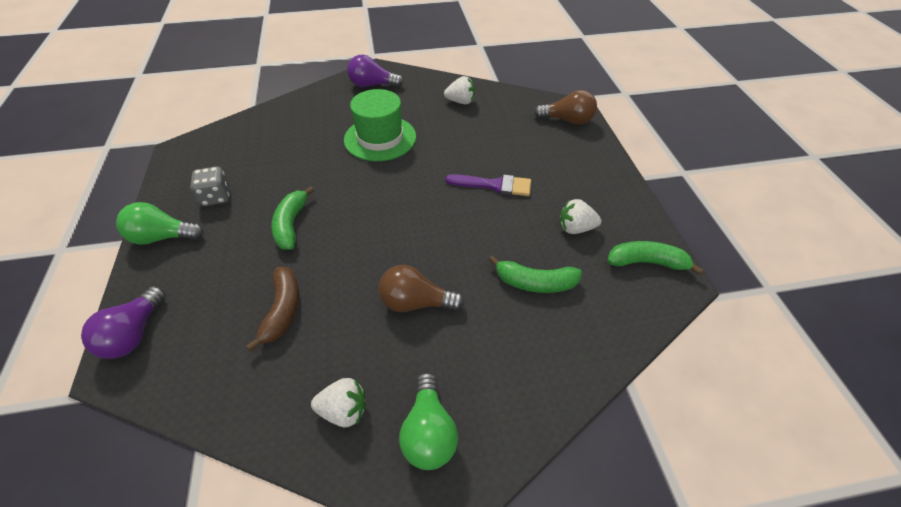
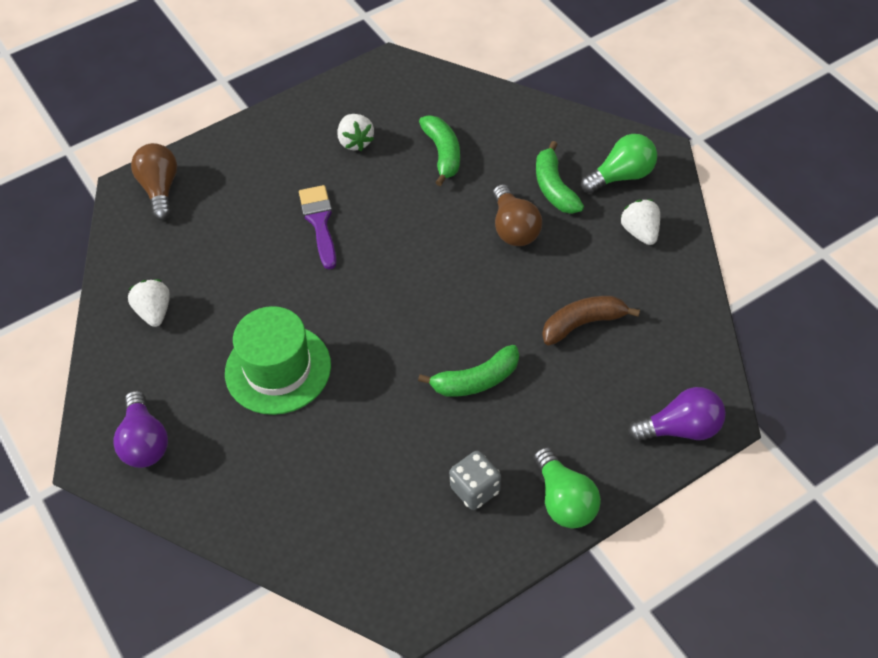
camera: 110 degrees left, 5 degrees up
green banana [608,241,704,275] -> green banana moved to [536,141,584,214]

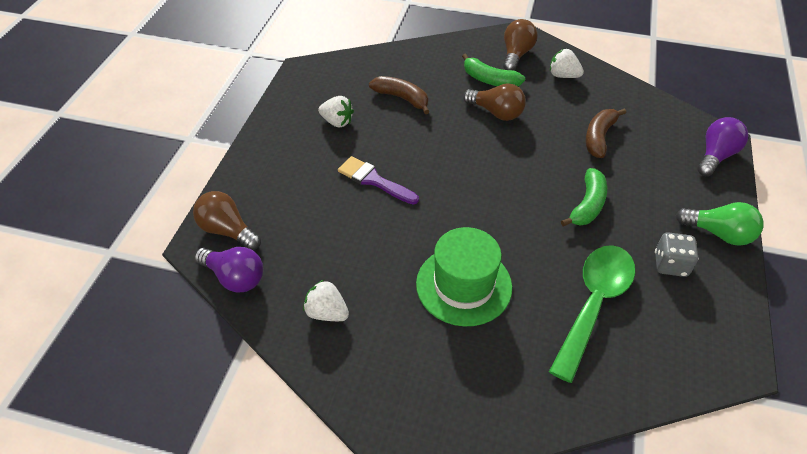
camera: 45 degrees left, 5 degrees down
purple light bulb [113,390,168,468] -> purple light bulb moved to [194,247,263,293]
green banana [419,115,460,186] -> brown banana [369,76,430,114]
green light bulb [581,134,657,193] -> brown light bulb [503,19,537,71]
none -> green spoon [549,245,635,383]

